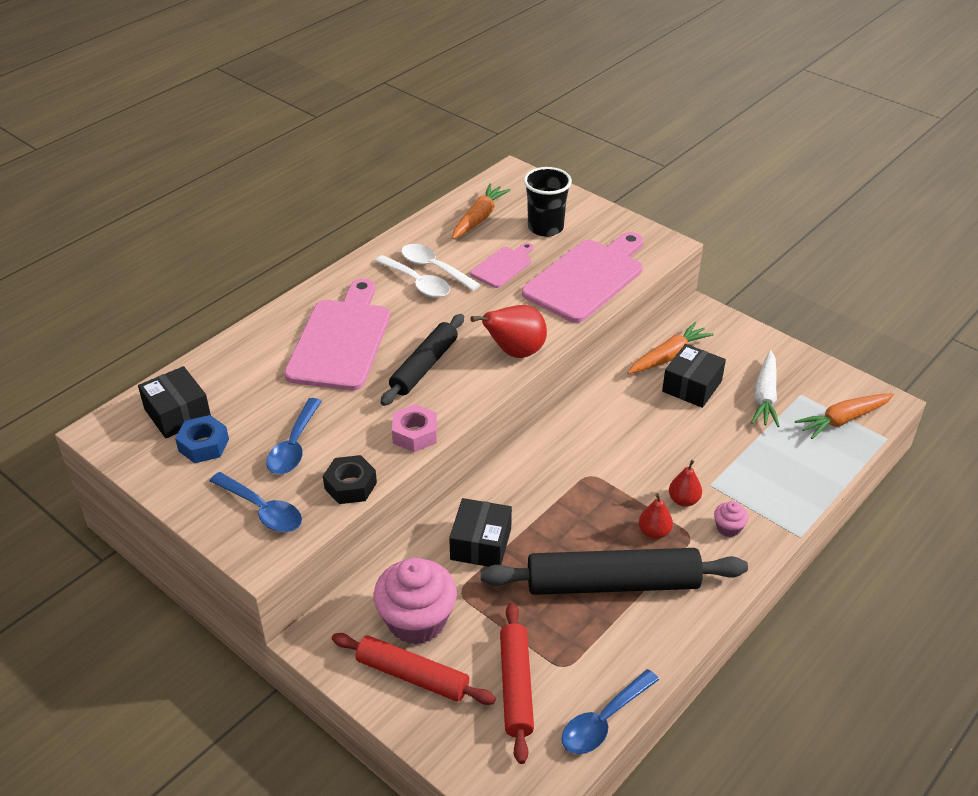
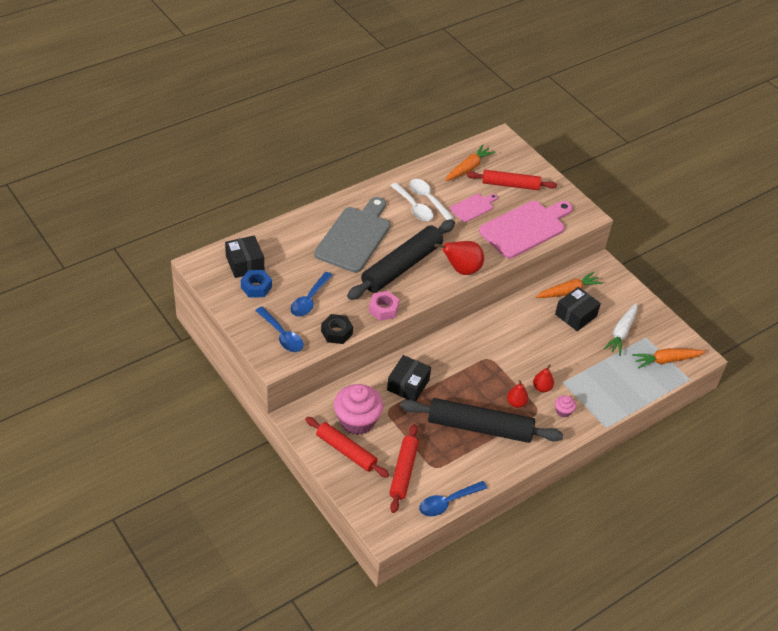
camera: 10 degrees right, 5 degrees up
pink cutting board [284,279,390,391] -> grey cutting board [314,197,390,273]
black rolling pin [380,314,464,406] -> black rolling pin [347,220,455,300], size x1.57
black cup [524,167,572,237] -> red rolling pin [467,170,557,190]

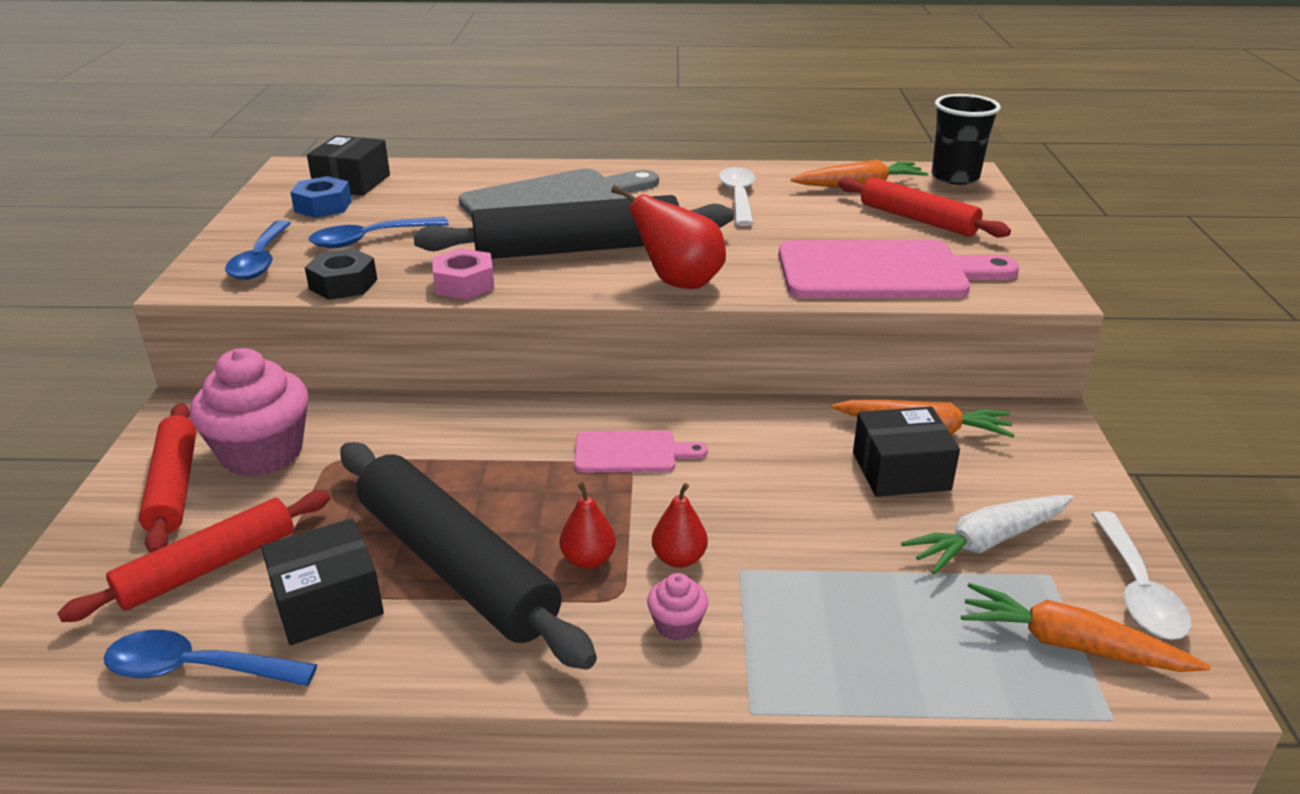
camera: 40 degrees right, 15 degrees down
black box [387,355,431,401] -> black box moved to [261,518,384,645]
white spoon [391,183,433,221] -> white spoon moved to [1092,511,1191,640]
pink cutting board [450,194,498,222] -> pink cutting board moved to [574,430,708,473]
none -> black cup [932,94,1001,185]

